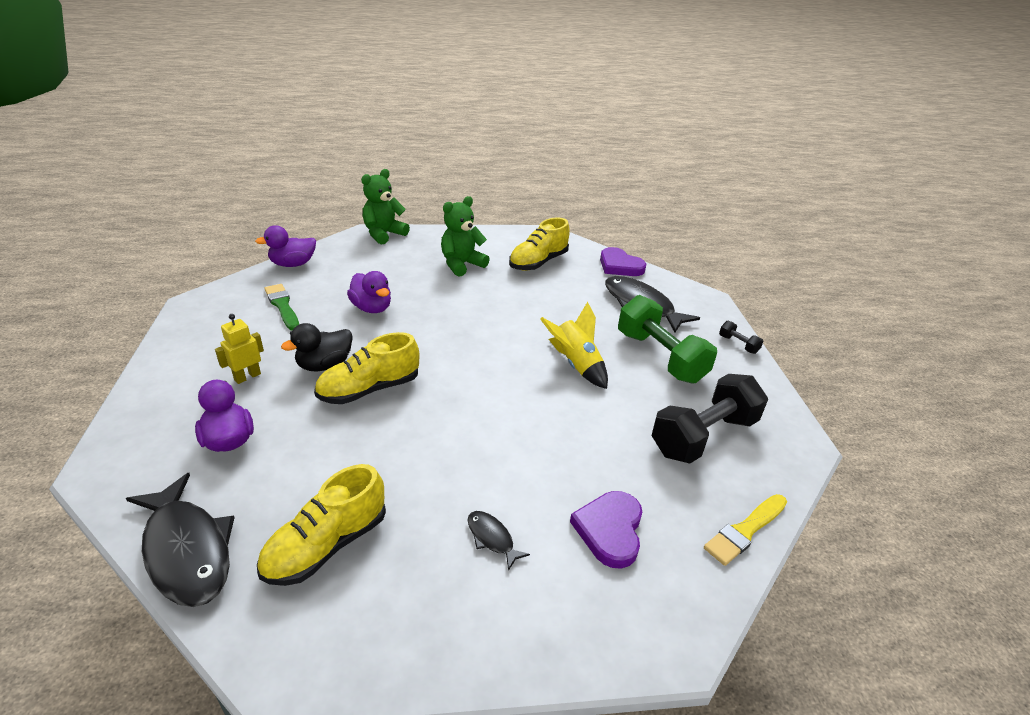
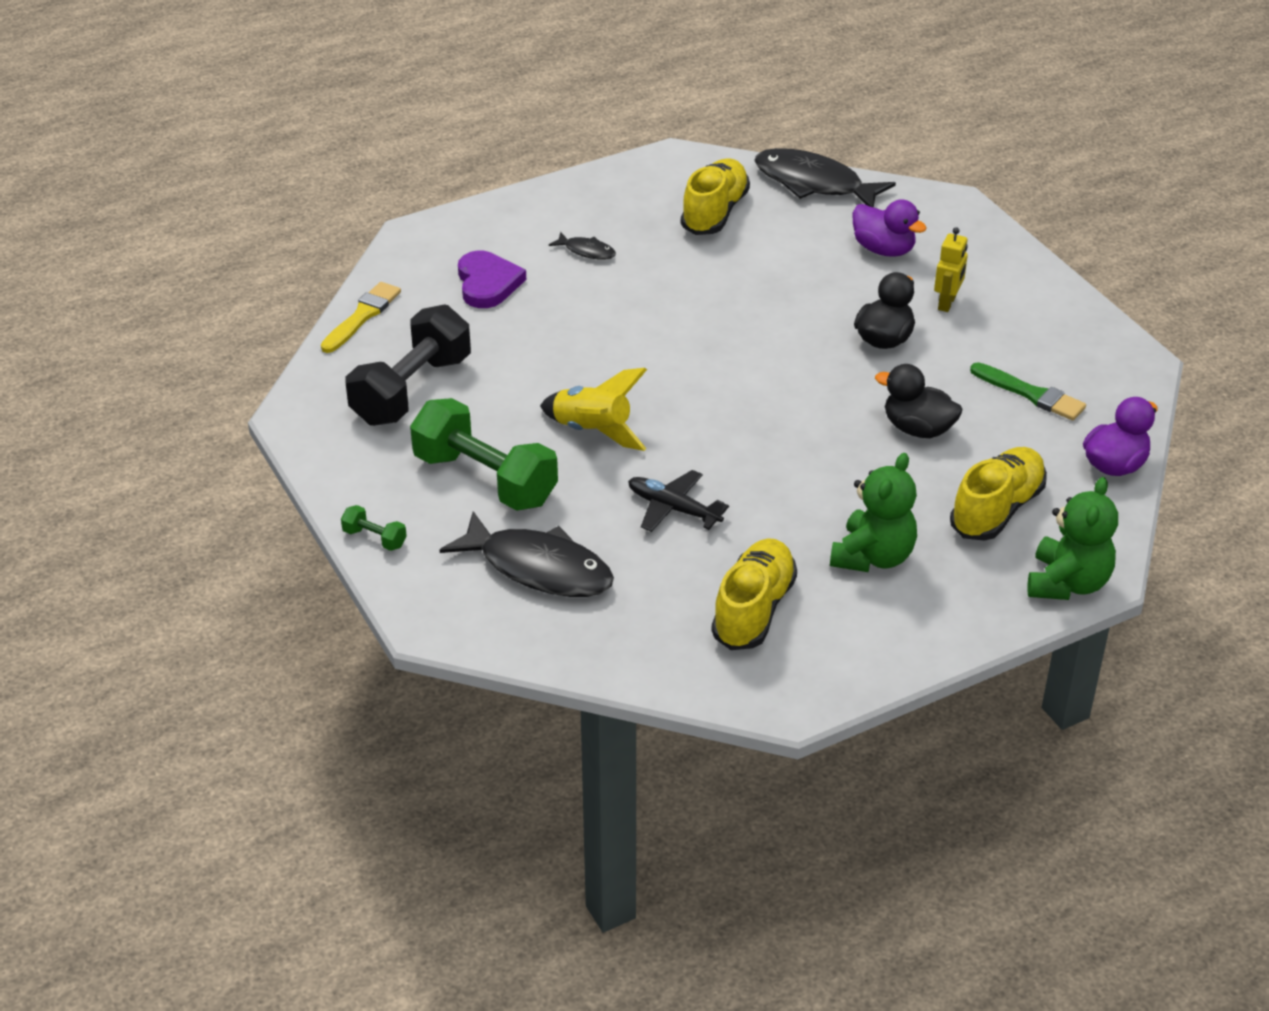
camera: 160 degrees right, 5 degrees up
yellow shoe [314,332,420,404] -> yellow shoe moved to [950,447,1047,541]
purple duck [347,271,391,313] -> black duck [875,364,962,438]
purple heart [600,247,646,276] -> none
black dumbbell [719,321,763,354] -> green dumbbell [341,505,407,551]
none -> black plane [628,470,729,532]

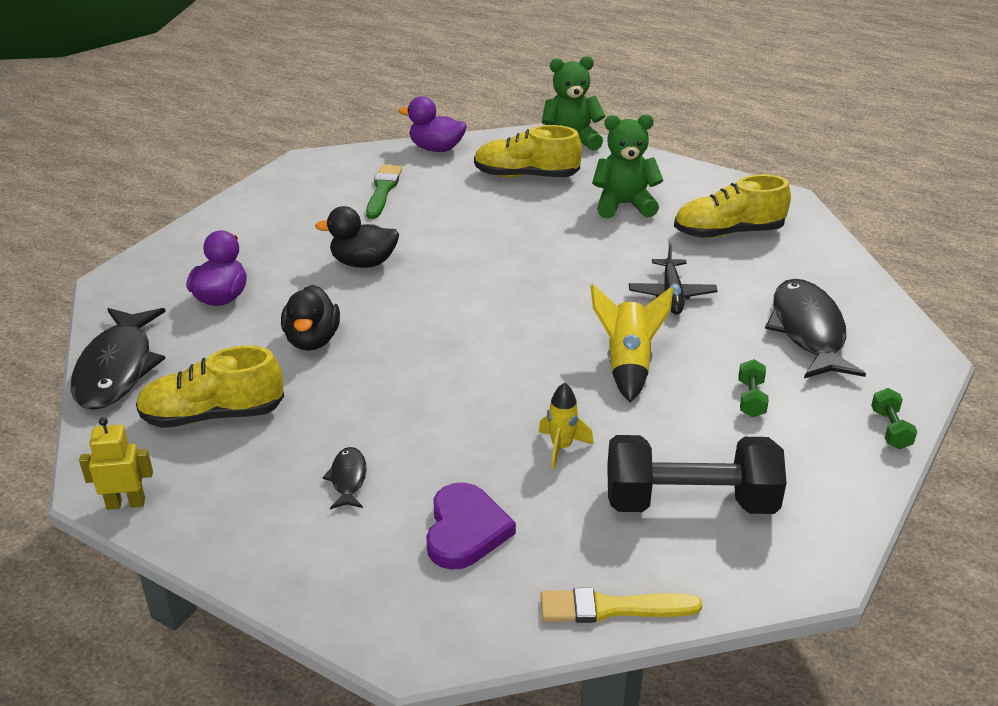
camera: 120 degrees left, 5 degrees down
green dumbbell [410,398,558,511] -> green dumbbell [738,359,769,417], size x0.42
purple heart [458,251,526,308] -> purple heart turned 135 degrees clockwise [426,482,516,570]
black duck [875,364,962,438] -> black duck moved to [281,285,340,351]
yellow robot [934,227,968,312] -> yellow robot moved to [79,417,153,510]
none -> yellow rocket [539,382,594,469]

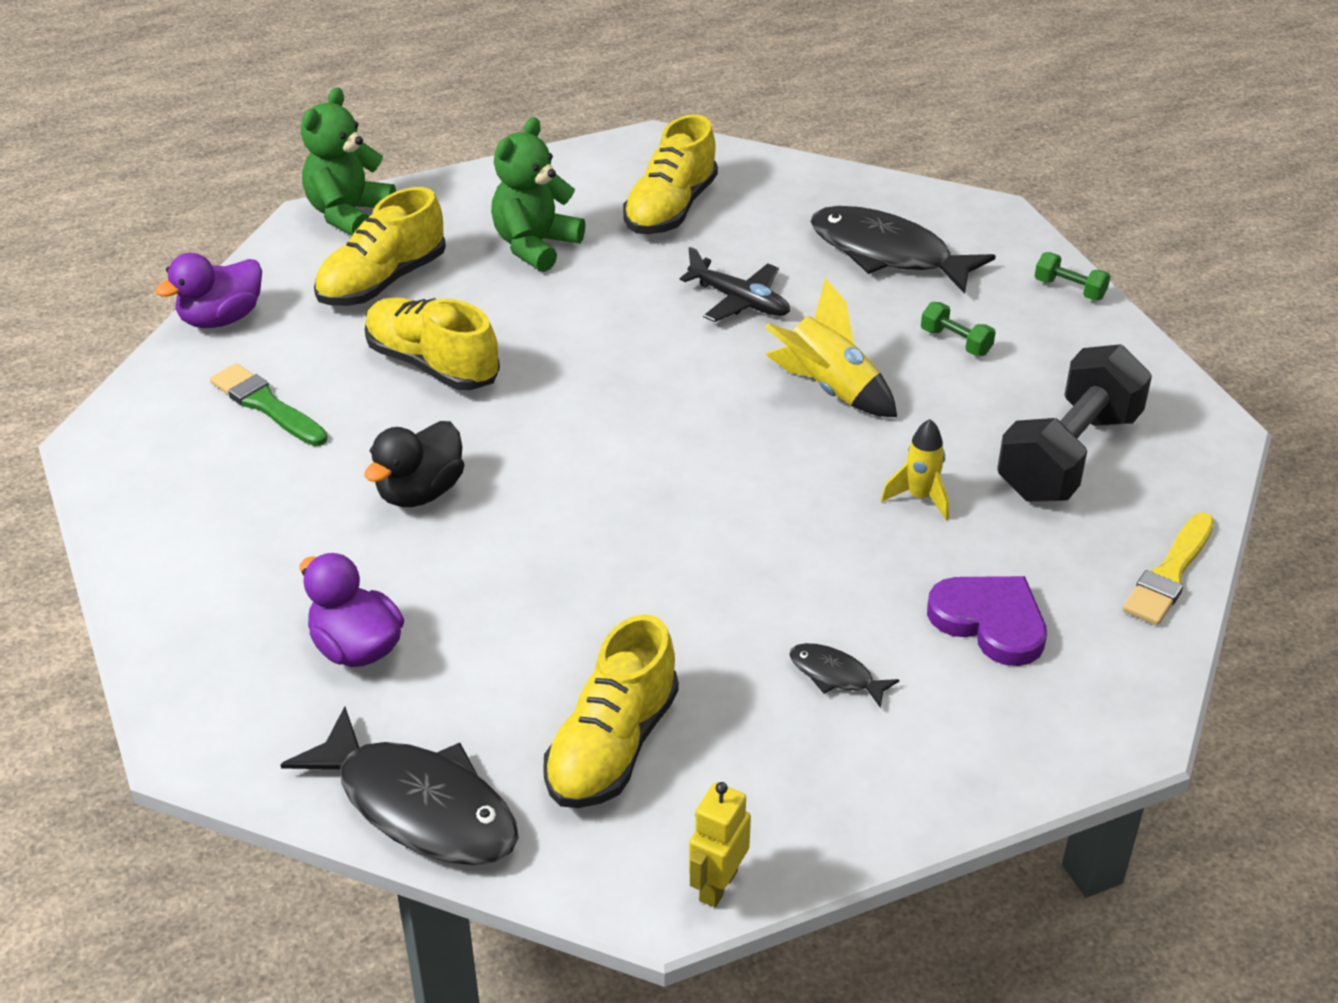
camera: 55 degrees left, 5 degrees up
black duck [281,285,340,351] -> none
none -> yellow shoe [365,297,500,390]

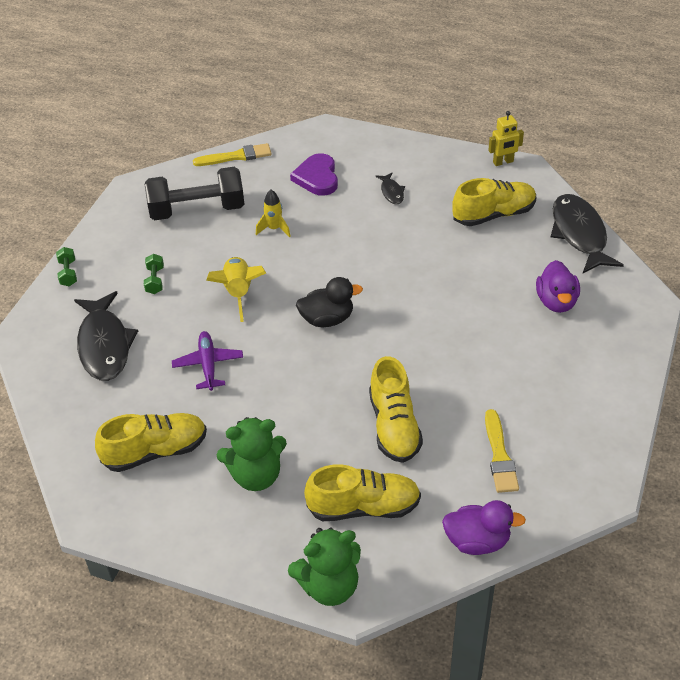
camera: 135 degrees left, 5 degrees up
green brush [210,363,328,446] -> yellow brush [485,409,519,493]
black duck [364,421,464,507] -> black duck moved to [296,277,363,327]
black plane [680,247,790,322] -> purple plane [172,331,243,391]

